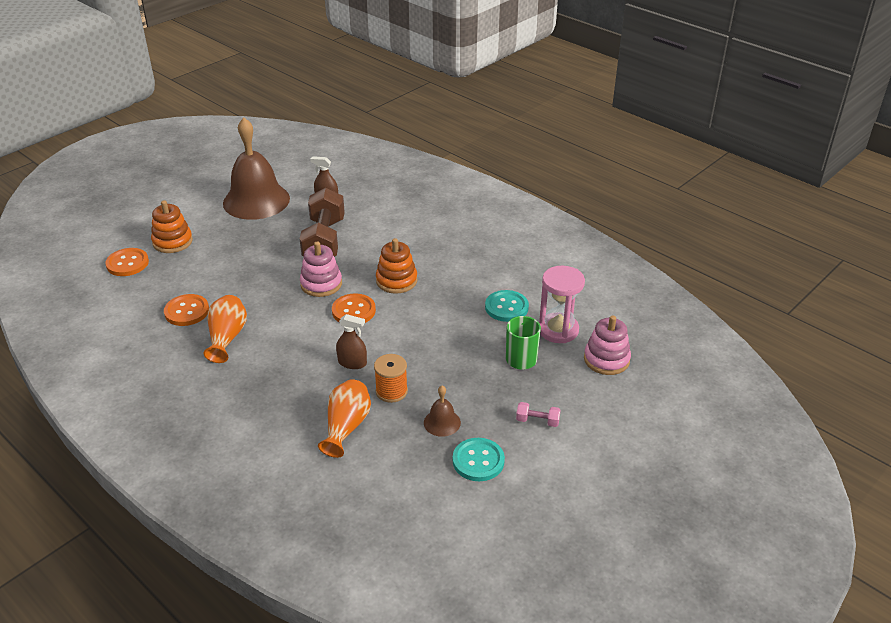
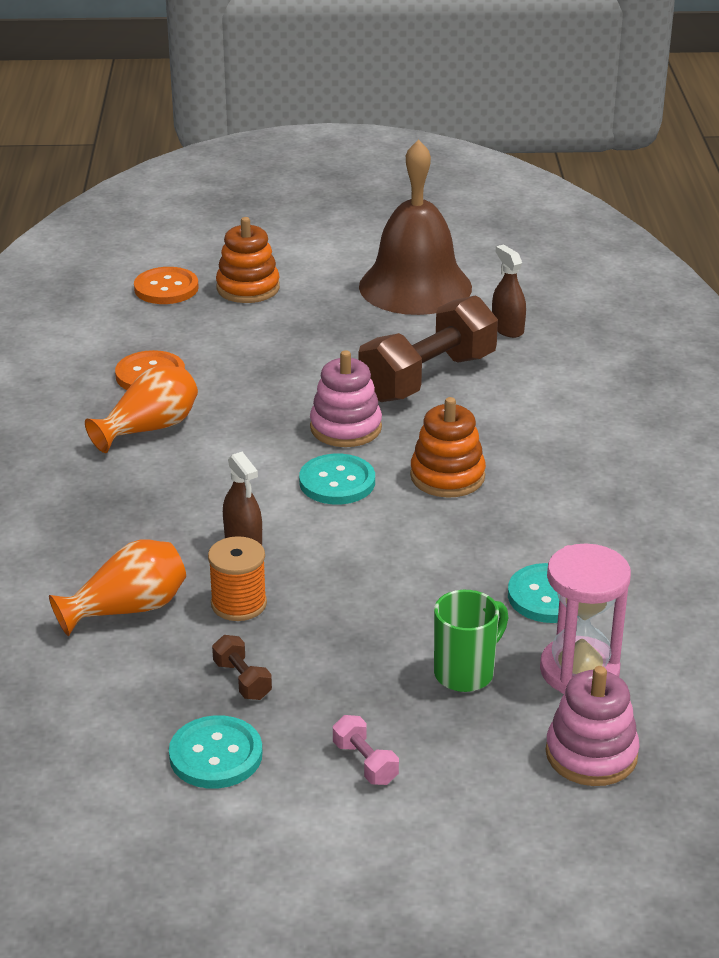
camera: 45 degrees right, 5 degrees down
orange button [332,293,376,323] -> turquoise button [299,454,375,504]
brown bell [424,386,461,437] -> brown dumbbell [212,635,272,700]

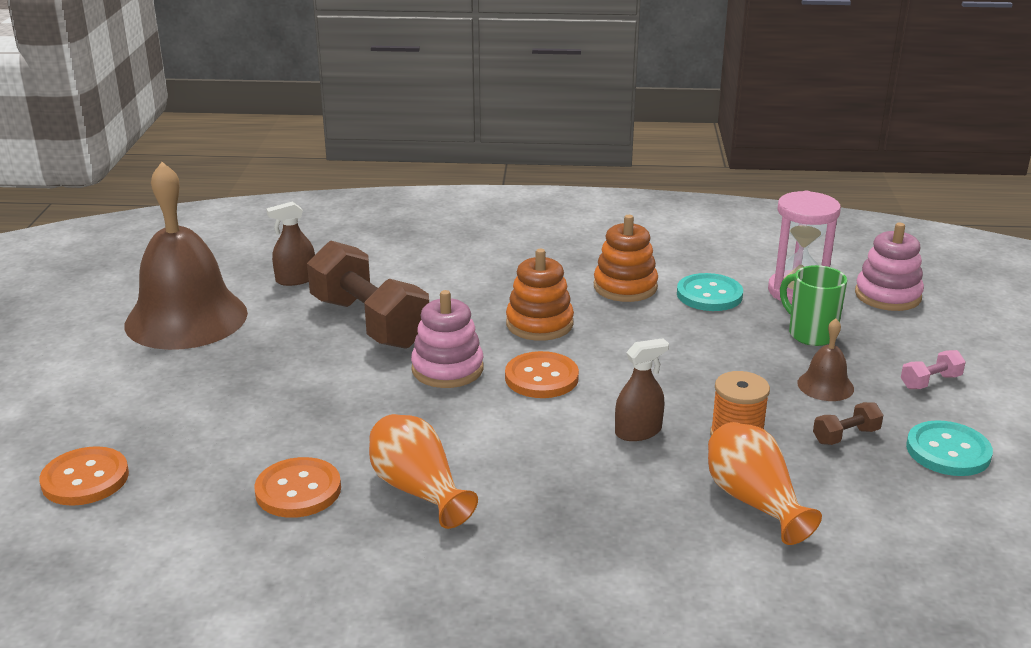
camera: 85 degrees left, 5 degrees down
orange stacking toy [216,217,280,303] -> orange stacking toy moved to [594,215,658,302]
turquoise button [299,454,375,504] -> orange button [505,351,579,398]
none -> brown bell [797,319,854,401]

